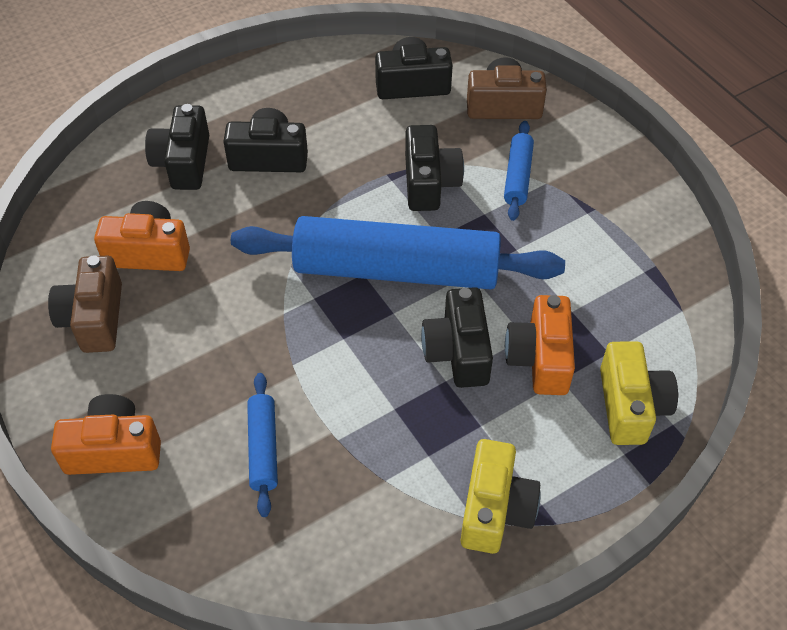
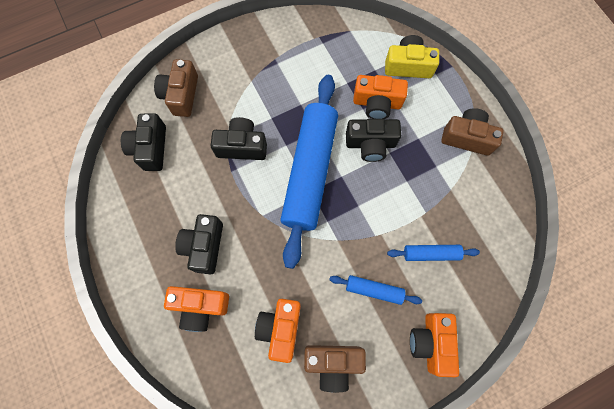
camera: 85 degrees left, 20 degrees up
black camera [145,104,209,190] -> orange camera [164,286,229,332]
yellow camera [461,439,541,554] -> brown camera [441,108,504,156]
blue rolling pin [504,121,534,221] -> blue rolling pin moved to [329,275,422,305]

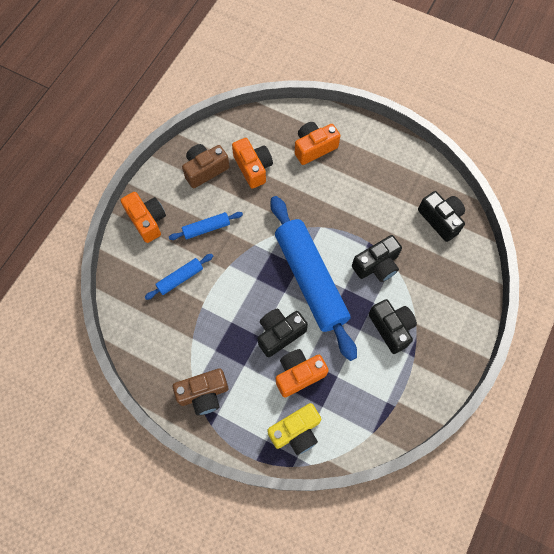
camera: 145 degrees right, 5 degrees down
brown camera [154,59,198,117] -> none
black camera [175,214,223,274] -> black camera moved to [369,299,417,354]

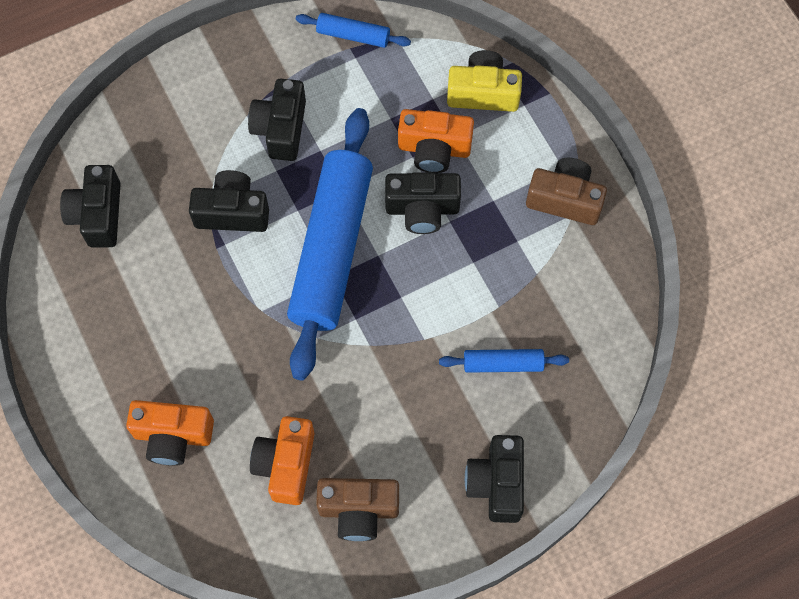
camera: 145 degrees left, 0 degrees up
orange camera [121,192,166,243] -> black camera [465,435,524,523]
blue rolling pin [169,212,243,240] -> blue rolling pin moved to [296,13,411,48]

